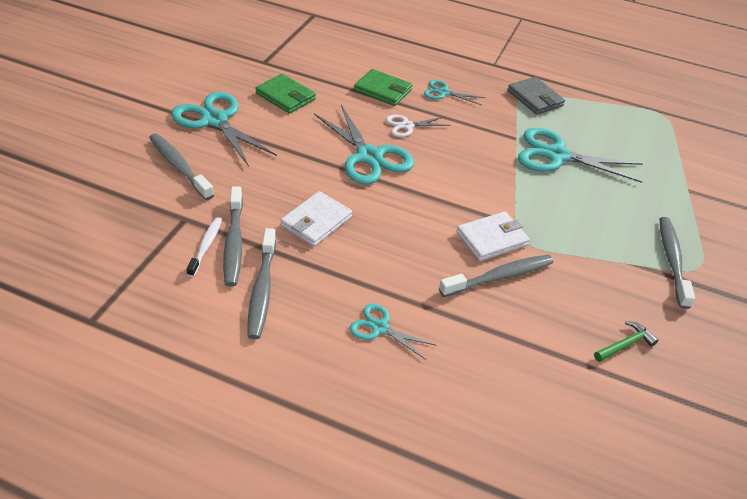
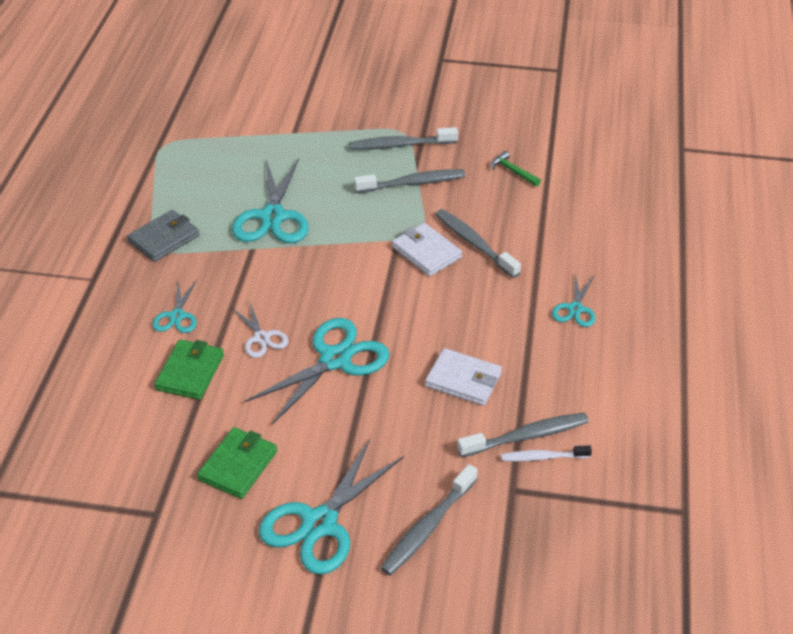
camera: 100 degrees left, 0 degrees up
grey toothbrush [247,228,276,339] -> grey toothbrush moved to [354,169,465,193]

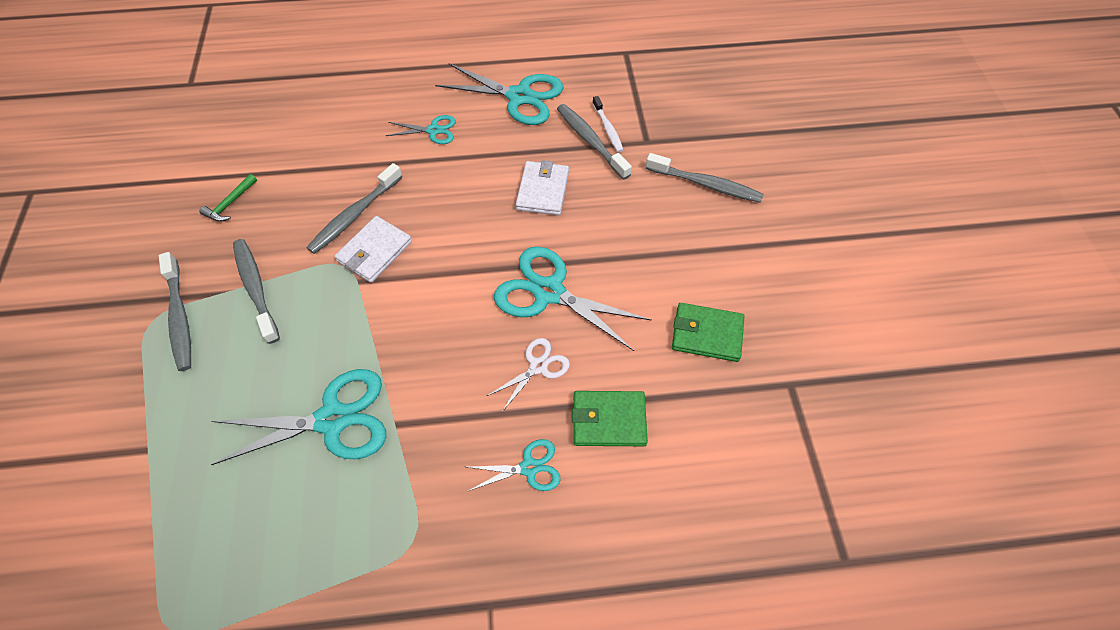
camera: 105 degrees left, 15 degrees up
grey wallet [127,210,199,262] -> none
turquoise scissors [259,439,404,574] -> turquoise scissors moved to [435,63,564,125]

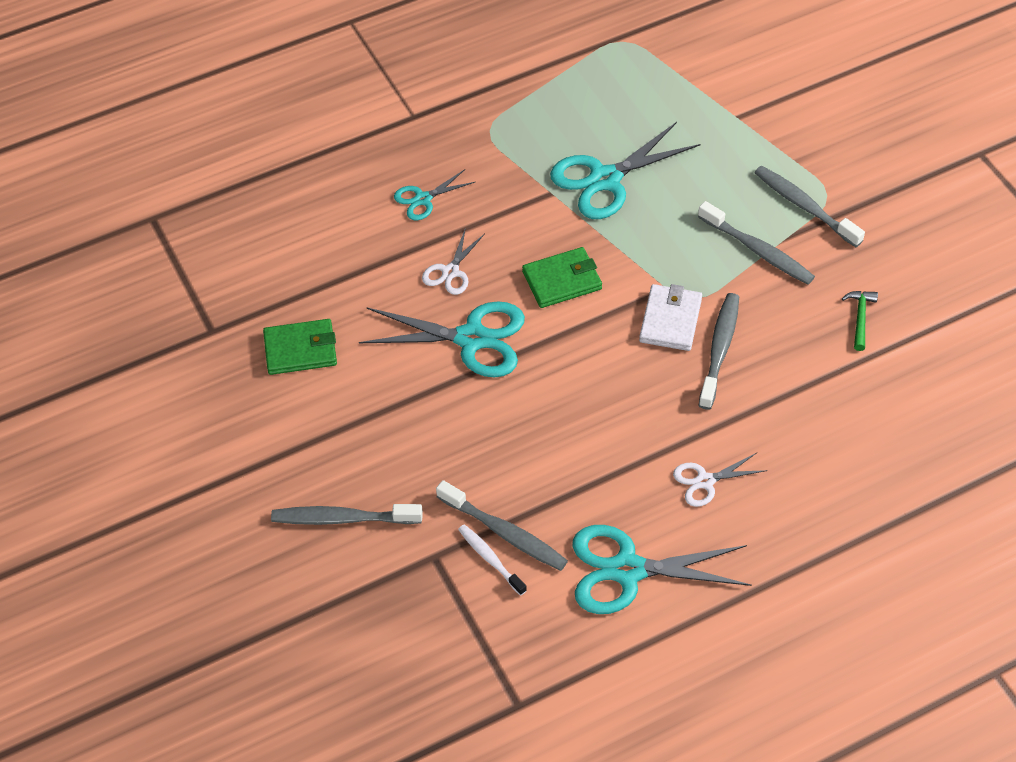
camera: 160 degrees right, 5 degrees down
turquoise scissors [385,115,456,144] -> white scissors [673,453,767,507]
white wallet [516,160,569,215] -> none
green wallet [572,391,648,446] -> green wallet moved to [522,247,602,308]

